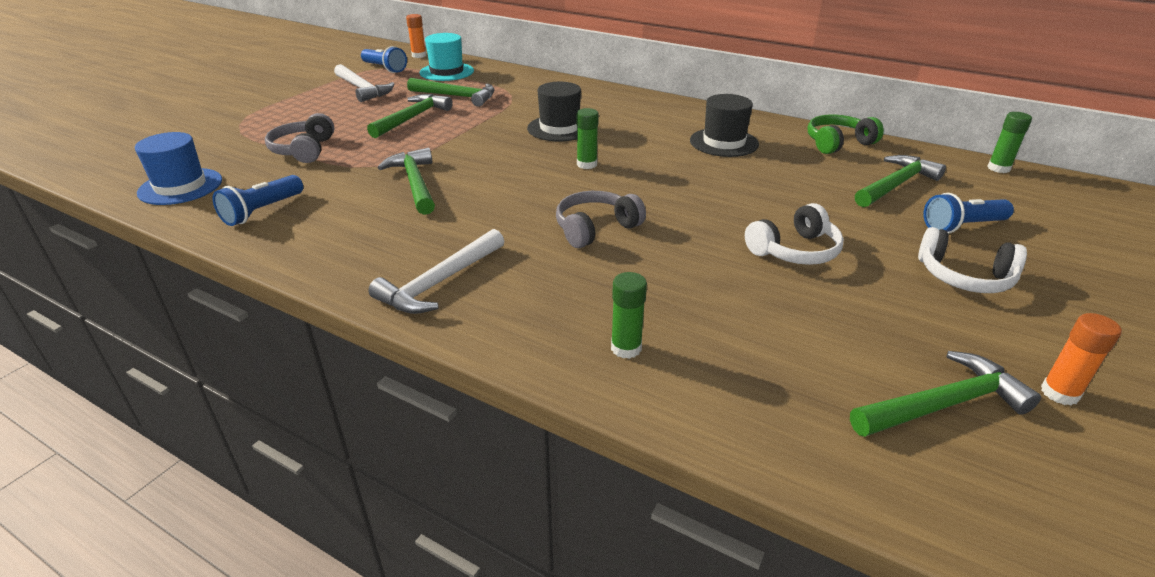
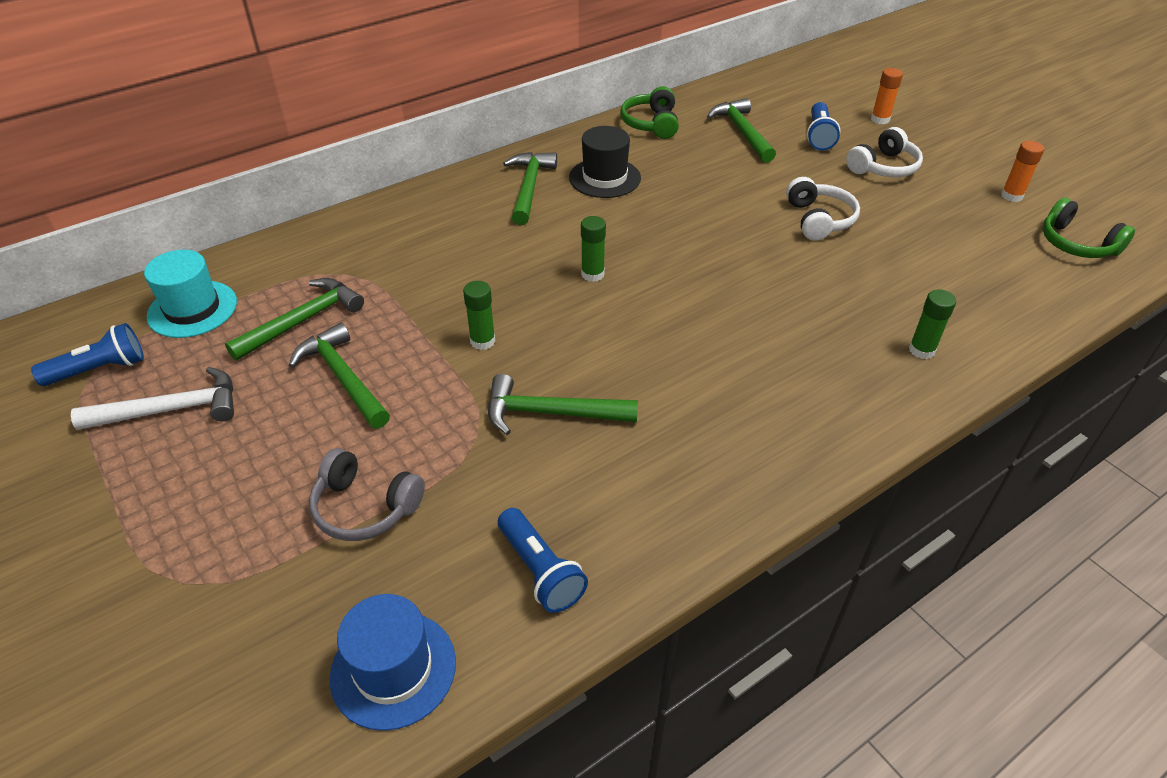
camera: 65 degrees left, 10 degrees up
white hammer [368,229,504,314] -> none
orange glue stick [406,14,426,58] -> orange glue stick moved to [871,68,903,124]
black hat [527,82,581,142] -> none
grey headphones [556,191,646,248] -> none
green hammer [850,351,1041,437] -> green hammer moved to [503,152,557,225]
green glue stick [987,112,1032,173] -> green glue stick moved to [463,281,495,350]
none -> green headphones [1042,198,1135,258]

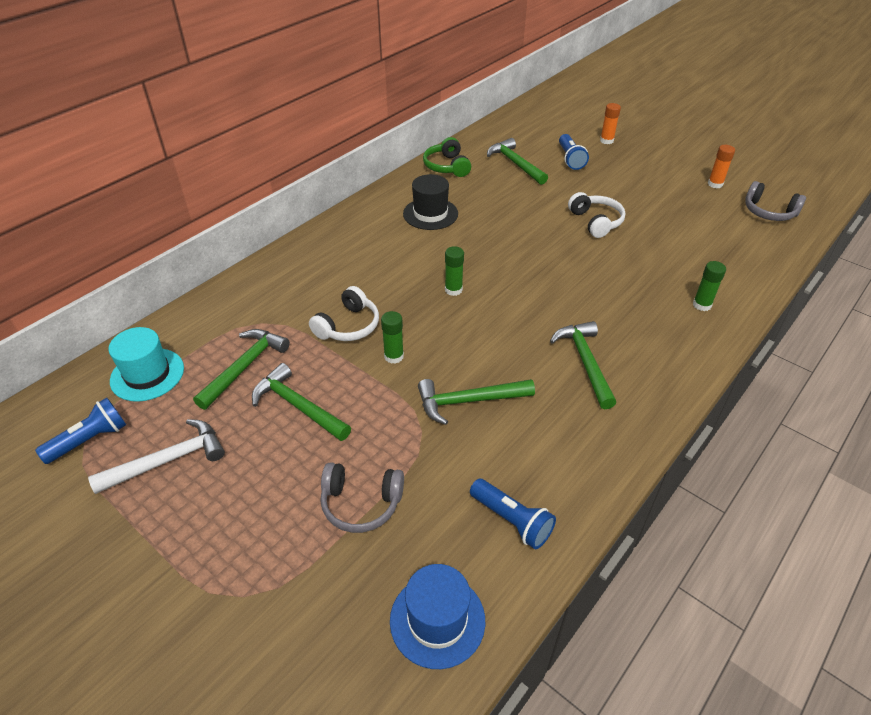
camera: 15 degrees left, 0 degrees up
green hammer [503,152,557,225] -> green hammer moved to [550,321,616,409]
white headphones [846,127,923,177] -> white headphones moved to [309,286,379,341]
green headphones [1042,198,1135,258] -> grey headphones [745,181,806,221]

